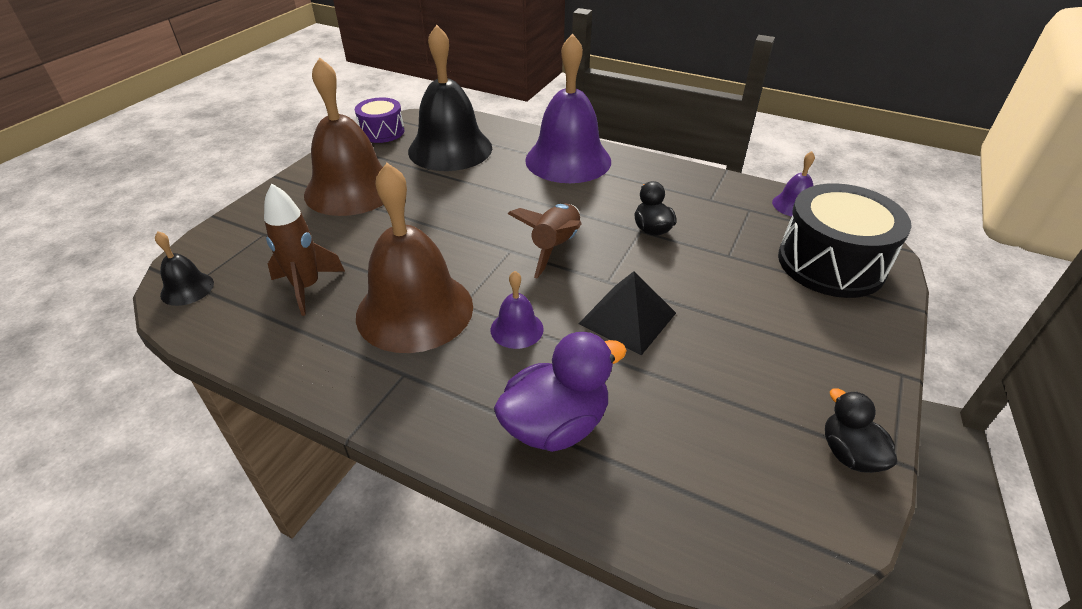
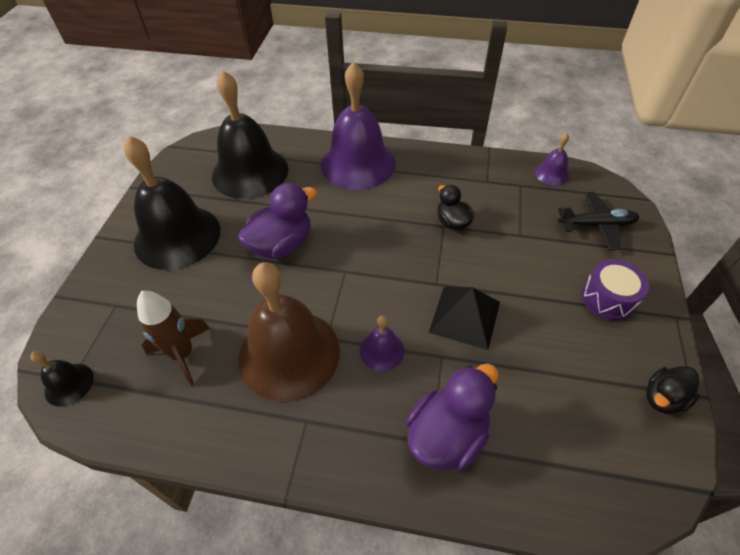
camera: 15 degrees left, 10 degrees up
brown bell [304,57,383,216] -> black bell [124,136,220,270]
purple drum [355,97,404,143] -> purple drum moved to [582,259,649,320]
brown rocket [508,204,582,278] -> none
black drum [778,183,912,298] -> black plane [558,192,640,250]
black duck [825,388,897,473] -> black duck turned 90 degrees counterclockwise [646,366,700,414]
none -> purple duck [238,183,317,259]

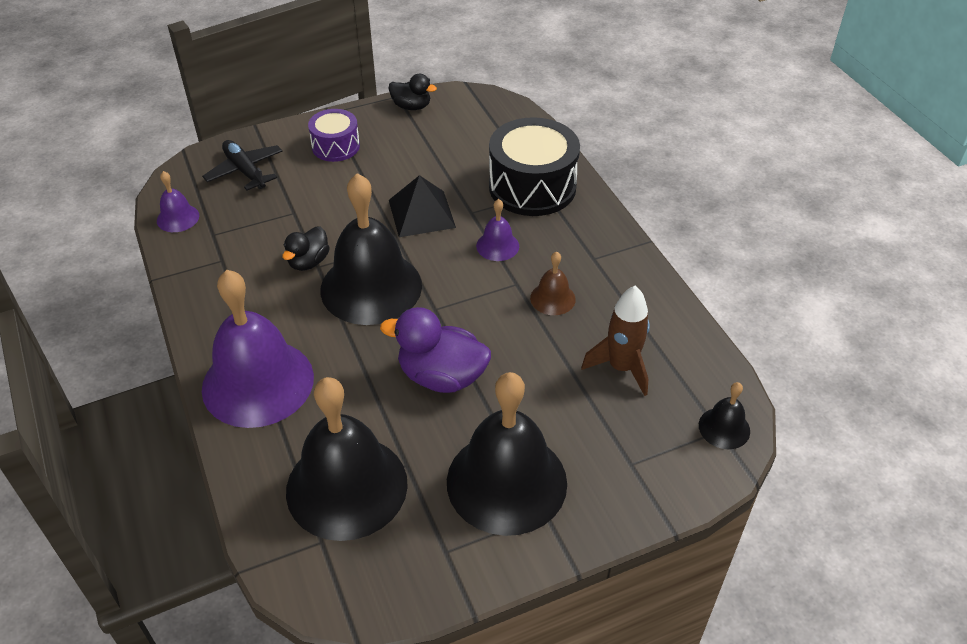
camera: 125 degrees left, 5 degrees down
brown bell [238,262,340,402] -> brown bell [530,252,576,315], size x0.44
purple duck [406,364,498,470] -> black drum [489,117,580,216]
none -> black bell [320,173,422,325]

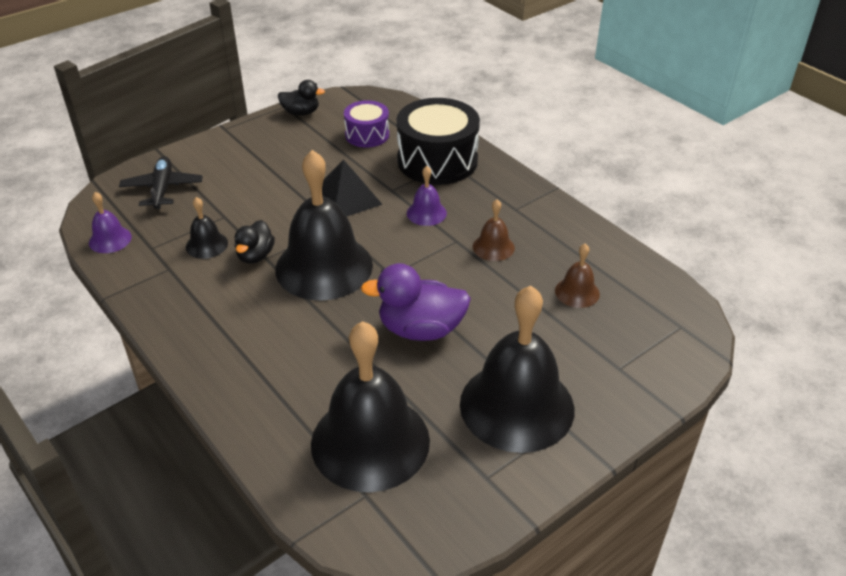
camera: 15 degrees left, 5 degrees down
black plane [202,140,283,190] -> black plane turned 45 degrees clockwise [119,156,203,209]
purple bell [202,270,314,428] -> none
purple drum [308,109,360,162] -> purple drum moved to [344,100,389,148]
brown rocket [581,286,650,396] -> brown bell [555,244,600,308]
black bell [699,382,750,449] -> black bell moved to [186,197,228,259]

